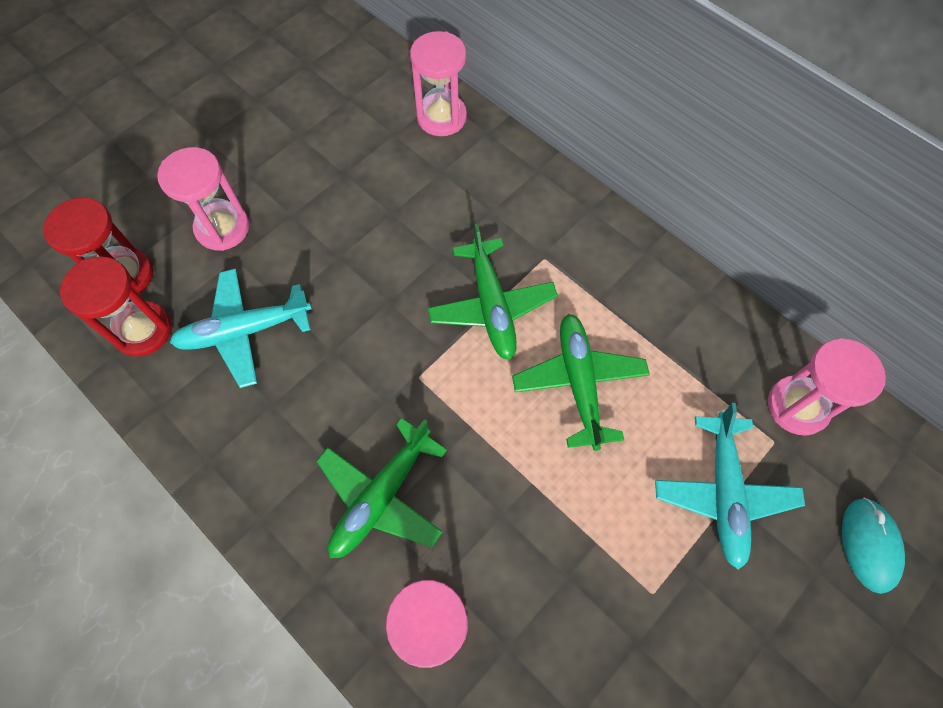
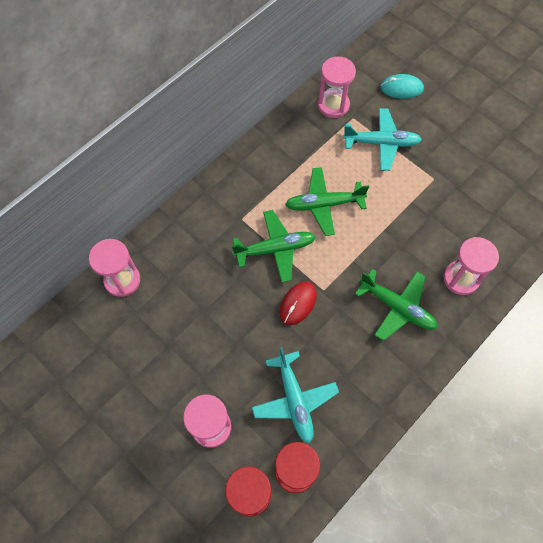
camera: 90 degrees left, 0 degrees up
none -> red mouse [279,281,317,325]

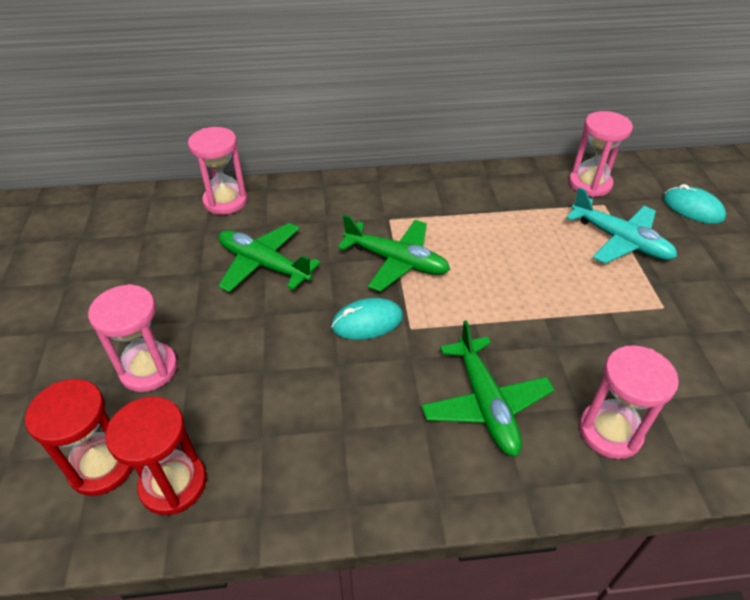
camera: 40 degrees right, 20 degrees down
turquoise plane [252,347,339,443] -> none
red mouse [279,281,317,325] -> turquoise mouse [331,298,403,340]
green plane [285,167,369,236] -> green plane moved to [218,223,321,292]

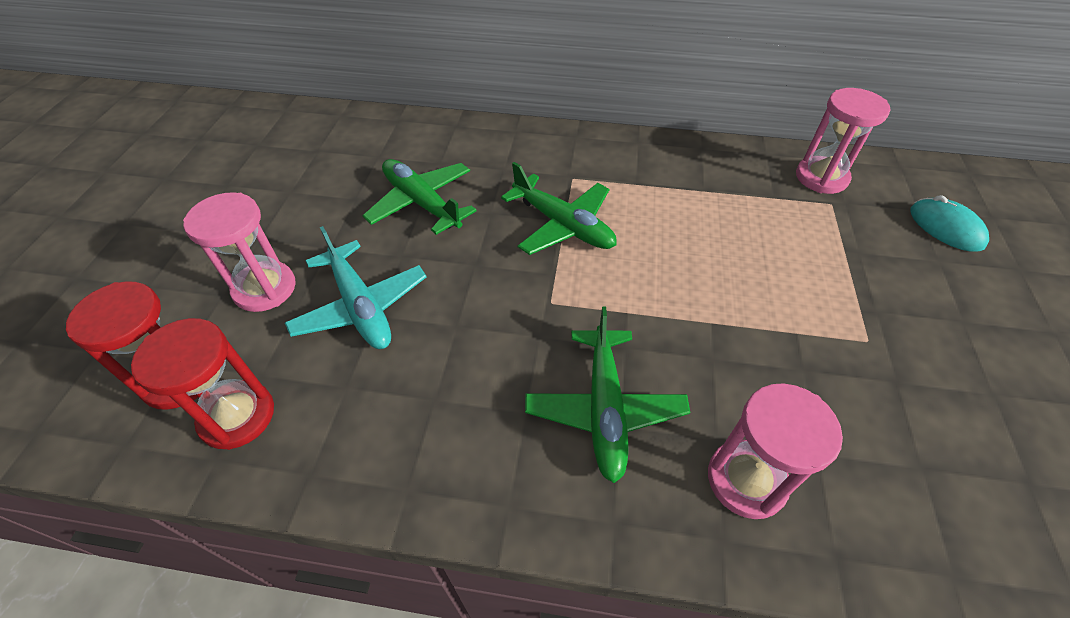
camera: 15 degrees right, 5 degrees up
pink hourglass [188,127,248,215] -> none
turquoise mouse [331,298,403,340] -> none
turquoise plane [566,187,677,264] -> turquoise plane moved to [285,226,427,349]

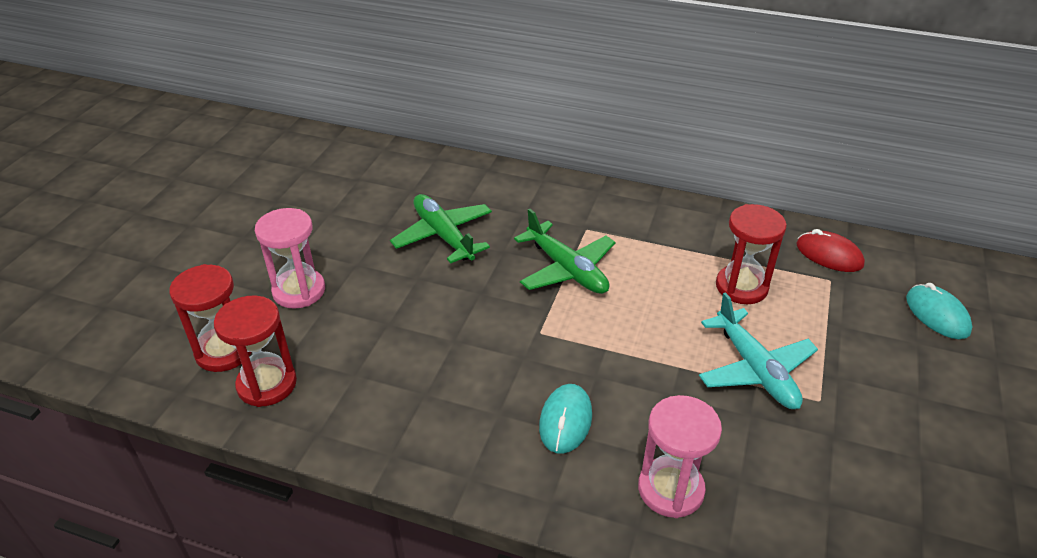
camera: 10 degrees right, 10 degrees down
turquoise plane [285,226,427,349] -> turquoise plane moved to [699,292,818,409]
green plane [525,307,690,483] -> turquoise mouse [539,384,592,454]
pink hourglass [796,88,890,194] -> red mouse [796,229,865,272]
none -> red hourglass [716,204,787,304]

